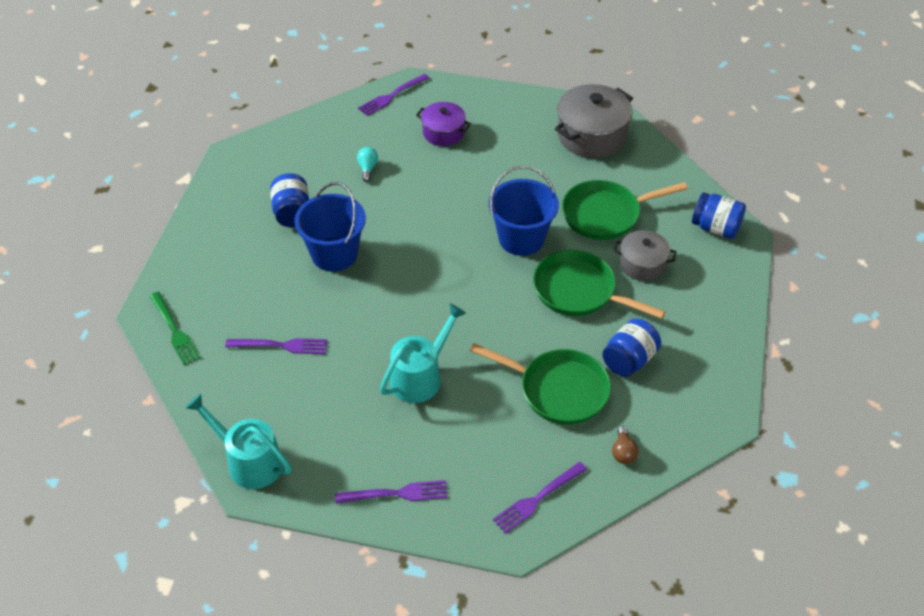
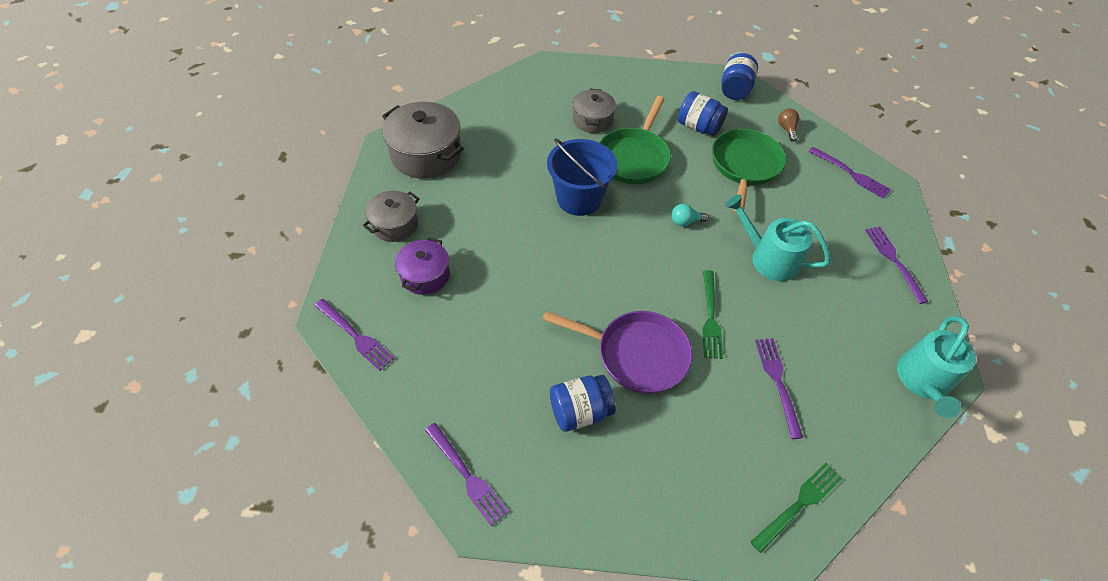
camera: 100 degrees left, 5 degrees up
blue bucket [294,182,366,272] -> purple pan [542,311,692,394]
turquoise light bulb [357,147,378,182] -> turquoise light bulb moved to [671,204,709,226]
green pan [562,180,688,240] -> none
brown light bulb [612,426,639,464] -> brown light bulb turned 90 degrees counterclockwise [778,109,799,142]
blue jar [692,192,746,239] -> blue jar moved to [721,53,758,100]
none -> grey pot [363,191,420,242]
none -> purple fork [425,423,509,526]
none -> green fork [702,270,723,359]

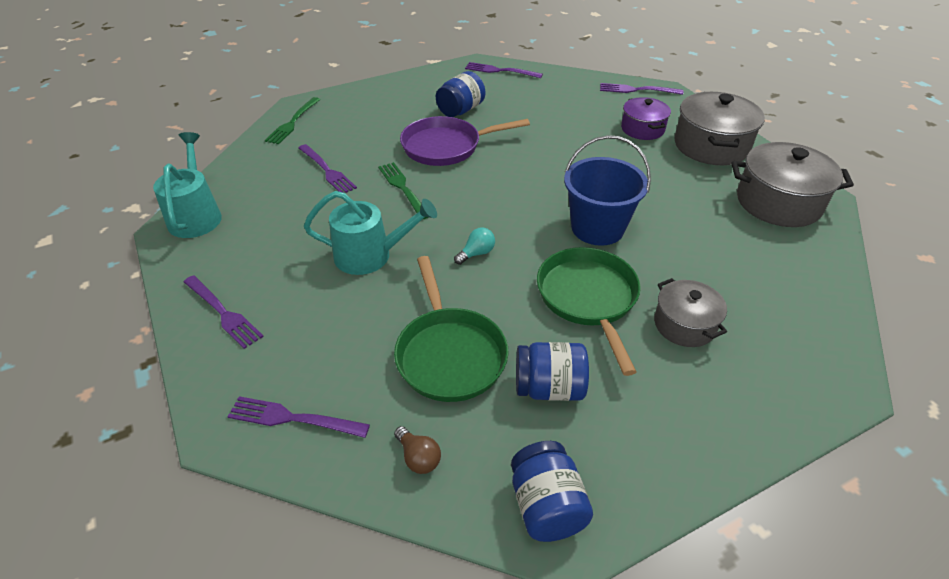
camera: 150 degrees right, 10 degrees down
grey pot [363,191,420,242] -> grey pot [675,92,765,165], size x1.65

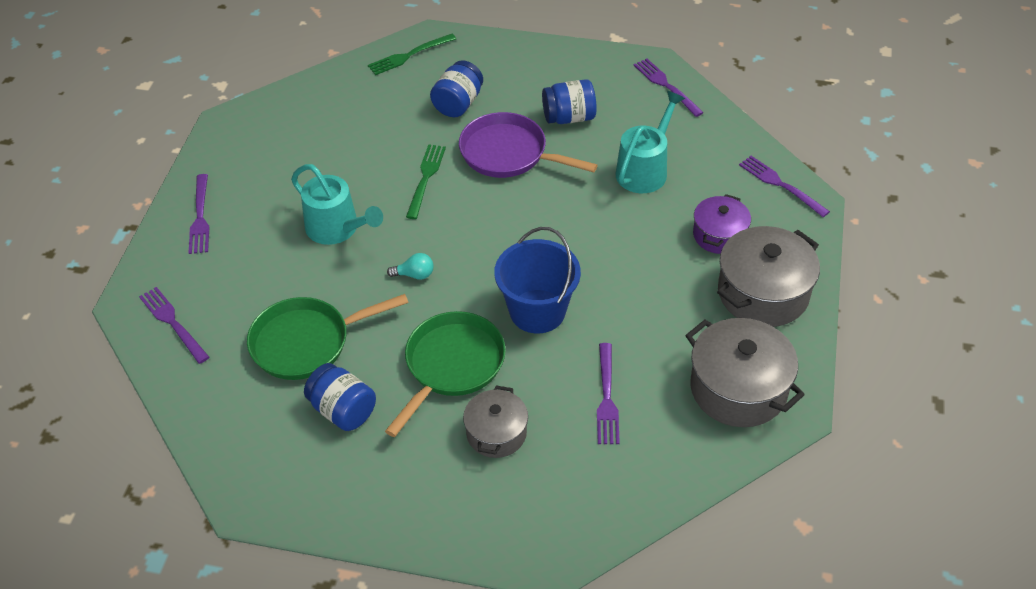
camera: 40 degrees right, 5 degrees up
turquoise watering can [153,132,222,238] -> turquoise watering can moved to [615,91,685,193]
purple fork [299,144,357,193] -> purple fork moved to [597,343,620,444]
green pan [394,256,509,402] -> green pan turned 45 degrees clockwise [247,294,409,380]
brown light bulb [394,426,441,474] -> none
blue jar [511,441,593,542] -> blue jar moved to [430,60,483,117]

